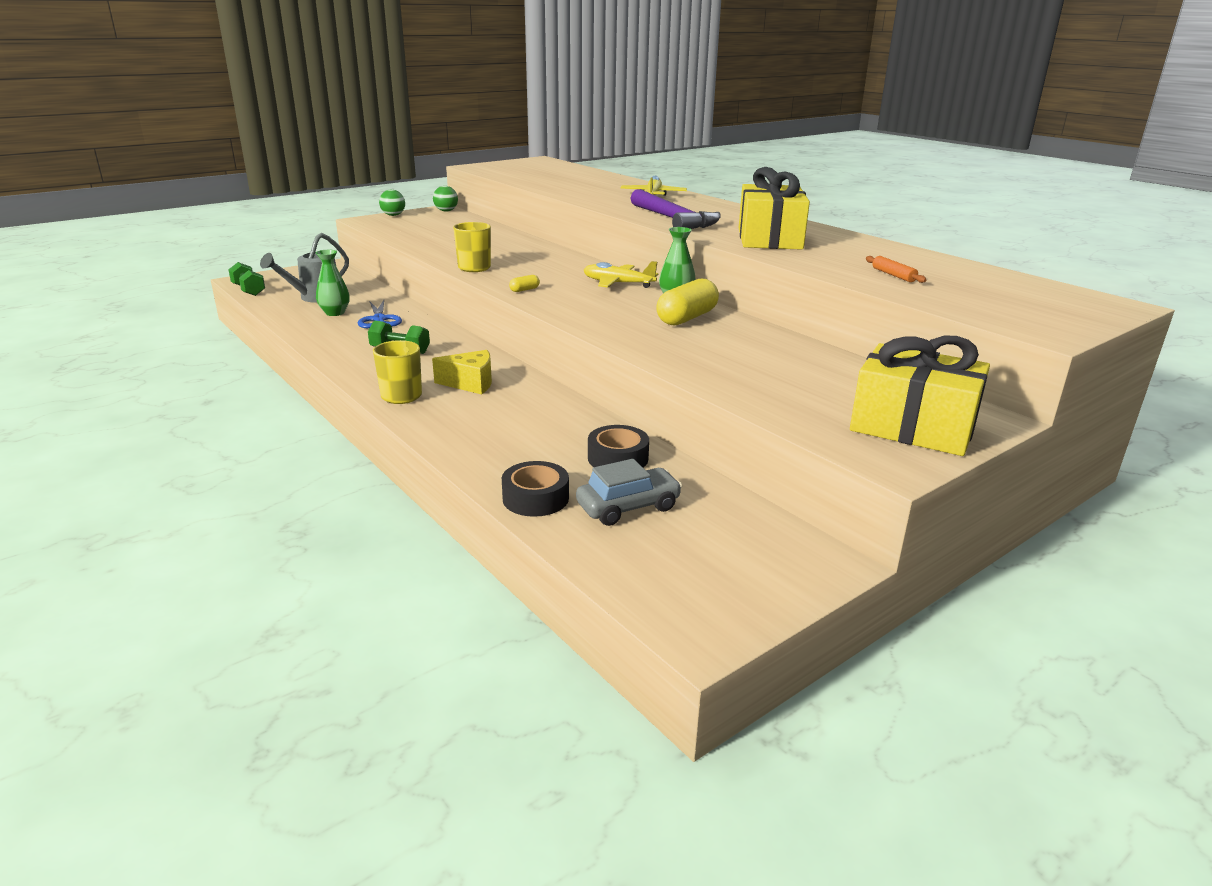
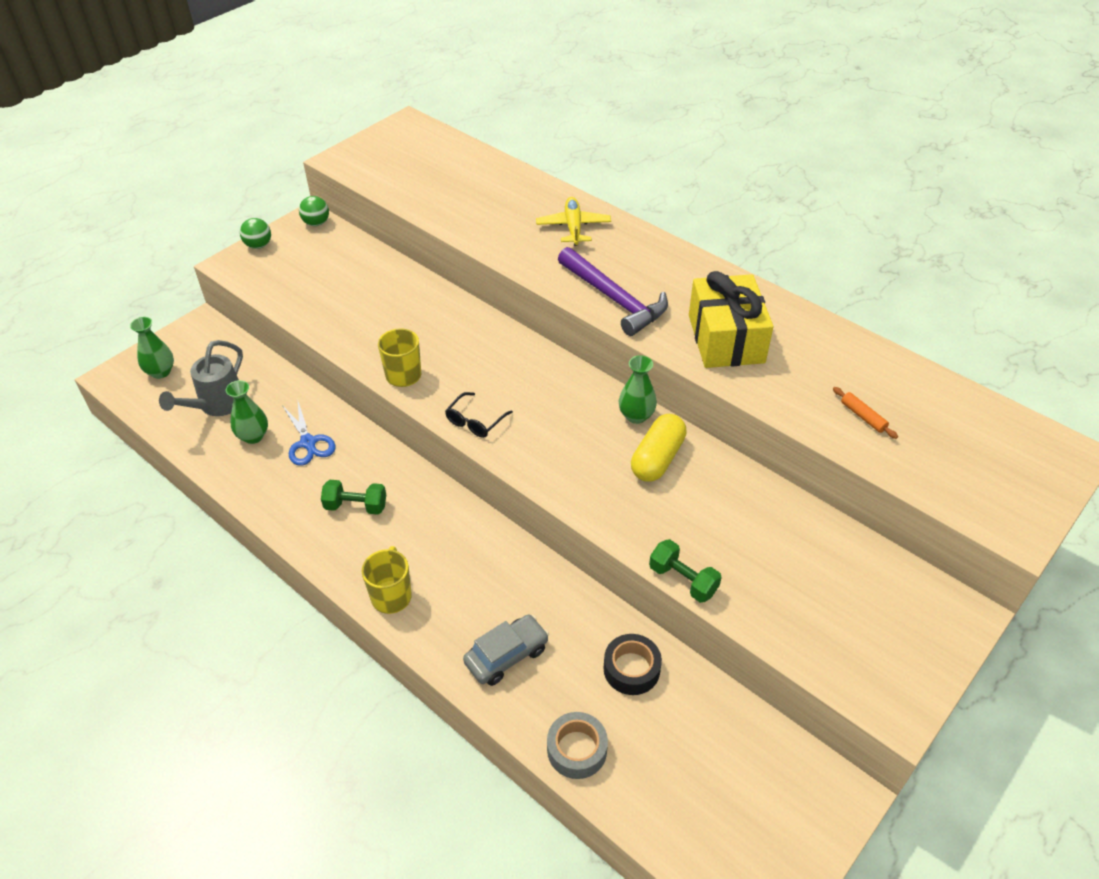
camera: 10 degrees left, 20 degrees up
green dumbbell [228,262,265,296] -> green dumbbell moved to [649,539,722,603]
yellow cheese [432,350,492,394] -> none
black tape [502,461,569,517] -> grey tape [547,712,608,779]
yellow capsule [509,275,540,292] -> black glasses [445,392,513,438]
grey car [576,459,682,526] -> grey car moved to [463,615,549,686]
yellow plane [584,261,658,288] -> none
yellow gift [850,336,990,456] -> none
none -> green vase [130,317,174,379]

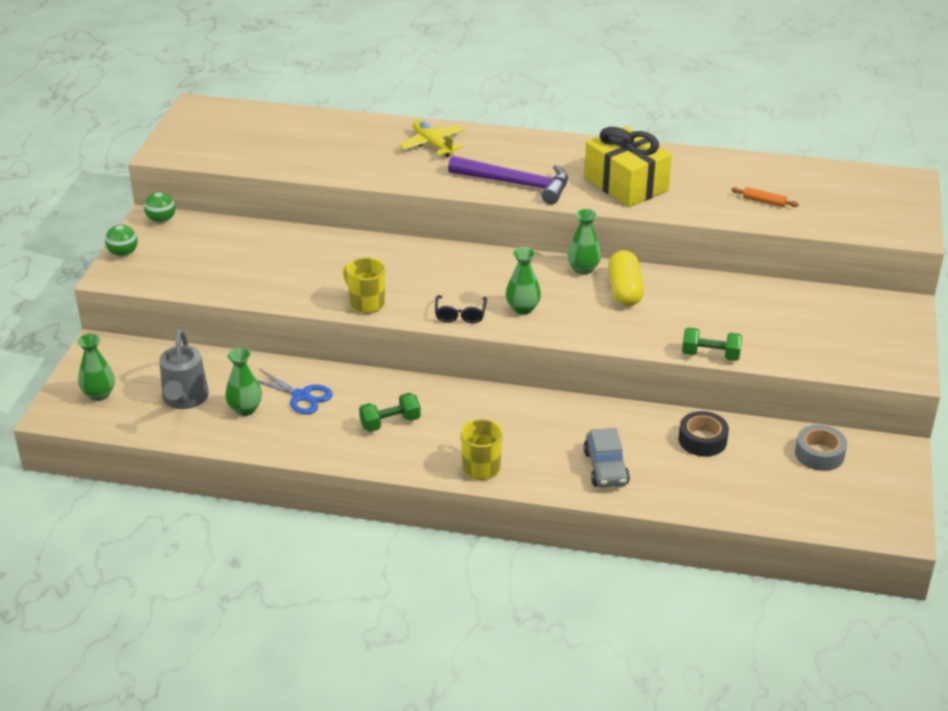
camera: 30 degrees left, 10 degrees down
grey car [463,615,549,686] -> grey car turned 150 degrees clockwise [583,428,630,488]
grey tape [547,712,608,779] -> grey tape moved to [795,425,847,471]
none -> green vase [506,247,541,315]

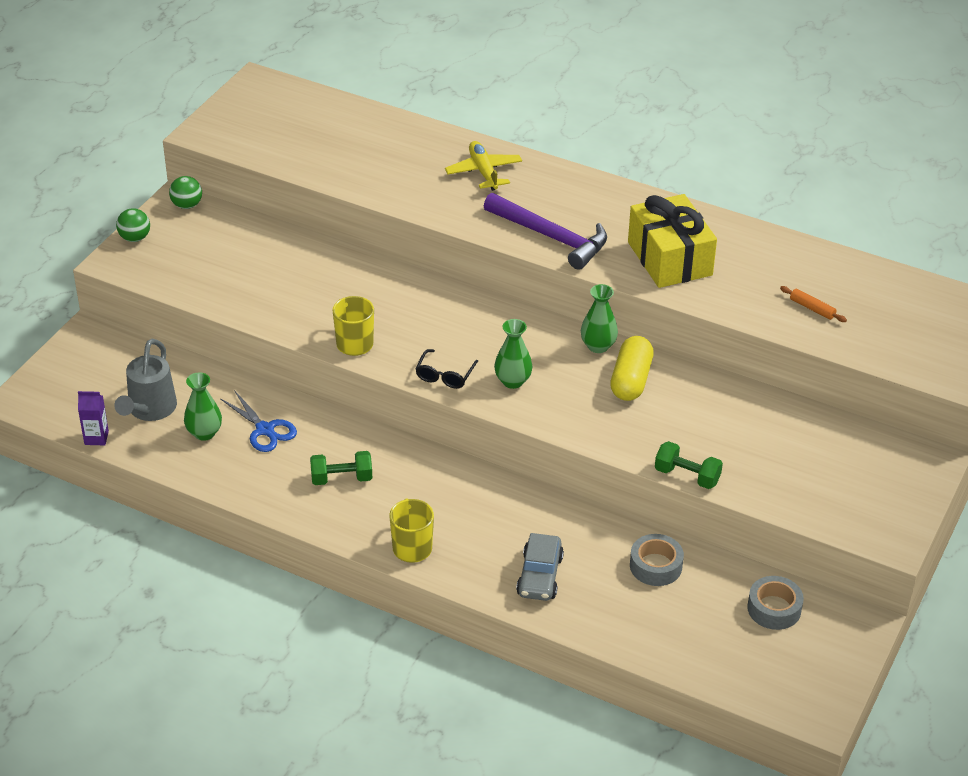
camera: 15 degrees right, 5 degrees up
green vase [77,334,115,401] -> none
black tape [678,411,729,456] -> grey tape [630,534,684,586]
none -> purple carton [78,391,109,445]

